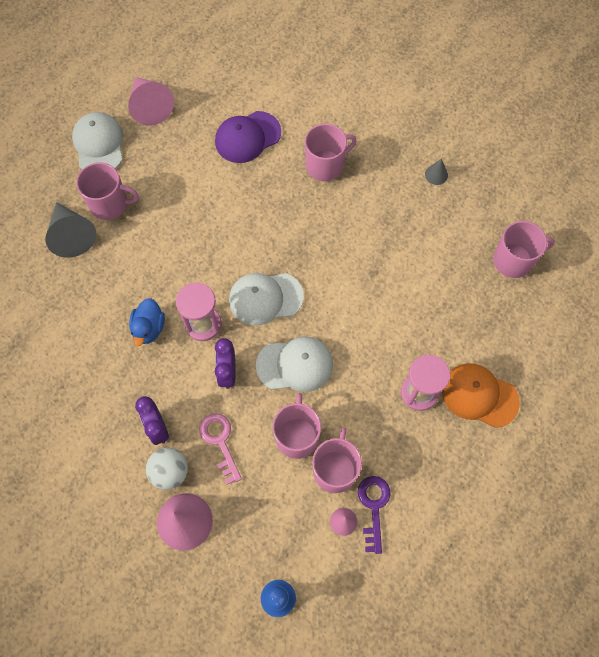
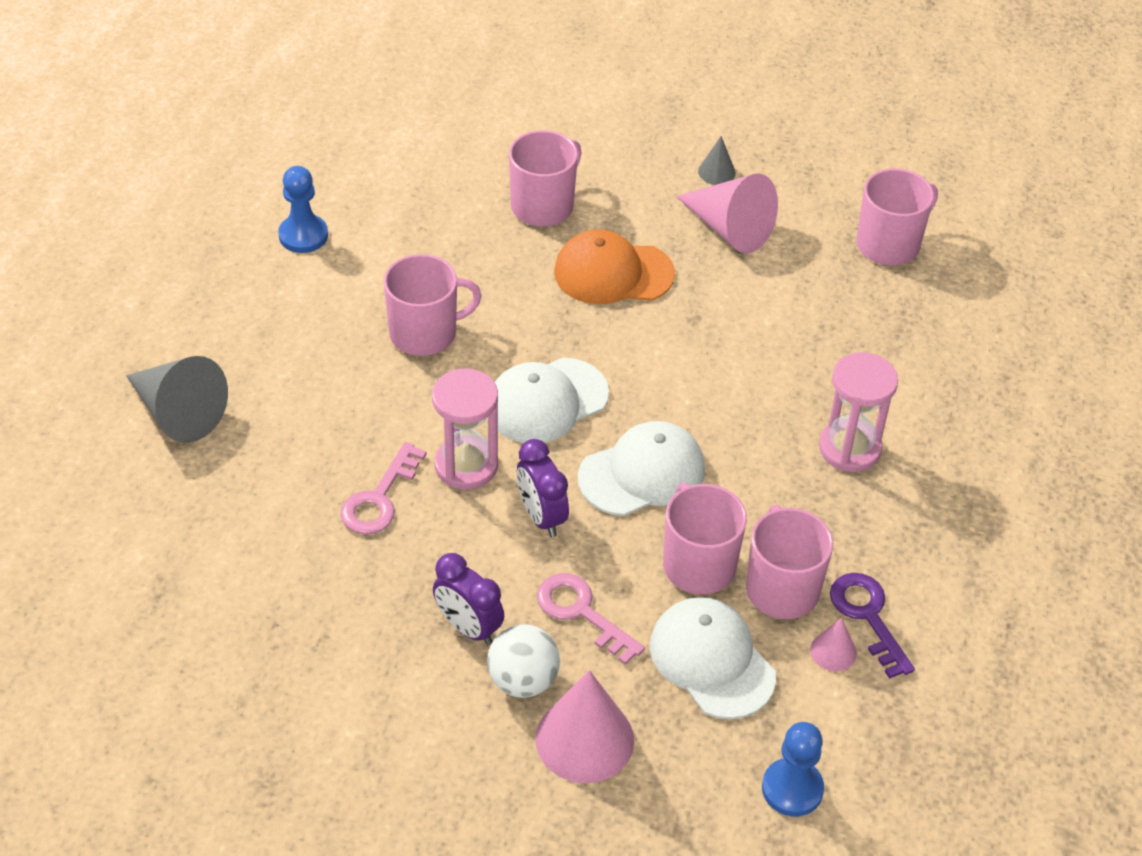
camera: 25 degrees left, 20 degrees down
white cap [72,112,123,169] -> white cap moved to [650,597,776,719]
pink mug [76,163,139,220] -> pink mug moved to [383,254,482,356]
pink cone [128,77,174,126] -> pink cone moved to [676,174,778,253]
blue duck [129,298,165,346] -> pink key [341,442,427,534]
purple cap [215,111,281,163] -> none
orange cap [442,363,520,428] -> orange cap moved to [554,229,675,304]
none -> blue pawn [278,166,328,253]

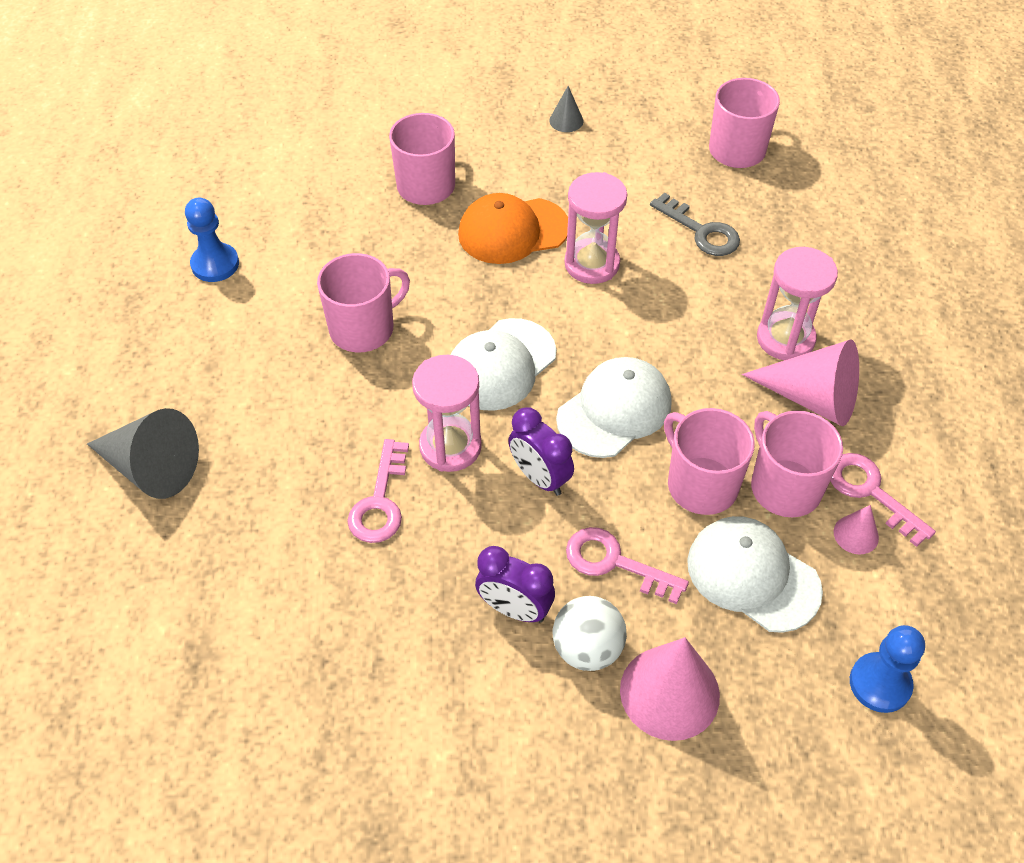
camera: 15 degrees left, 5 degrees up
pink cone [676,174,778,253] -> pink cone moved to [742,339,859,426]
purple key [830,573,915,679] -> pink key [830,453,936,547]
none -> pink hourglass [564,172,627,284]
none -> grey key [650,193,740,256]

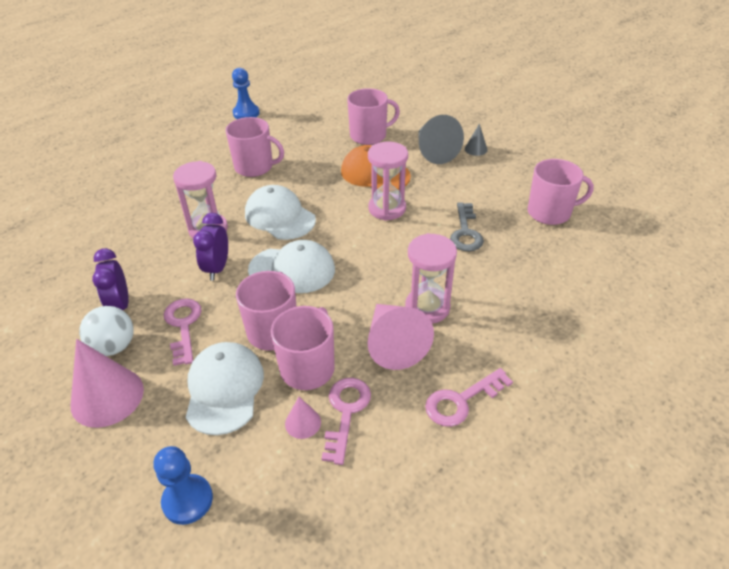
camera: 50 degrees right, 10 degrees down
grey cone [87,408,199,499] -> grey cone moved to [418,115,464,164]
pink key [347,439,409,543] -> pink key moved to [425,368,513,427]
white cap [450,318,556,411] -> white cap turned 45 degrees clockwise [245,185,316,240]

